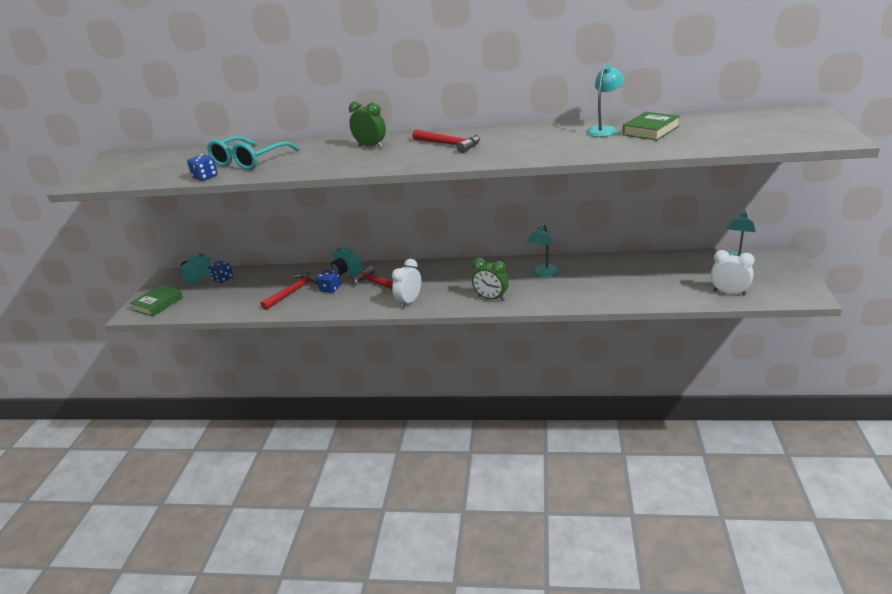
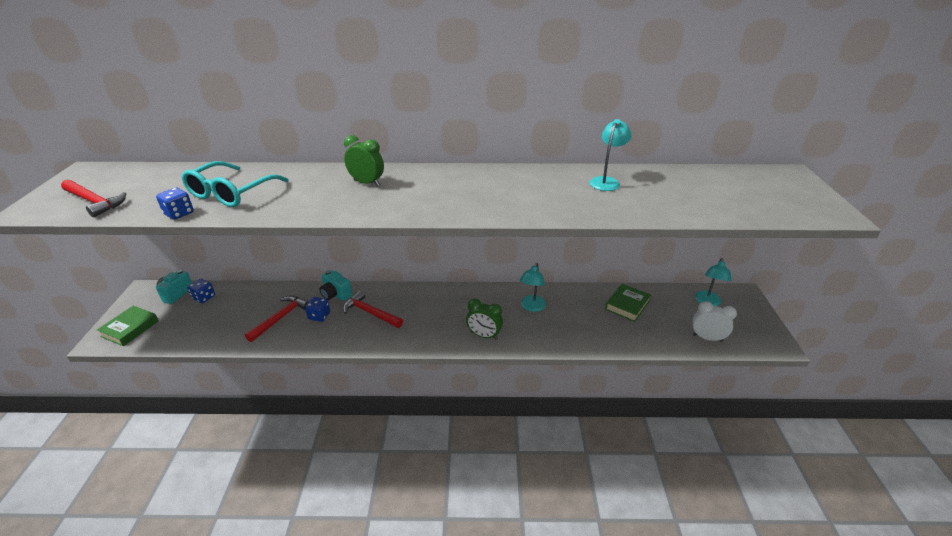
camera: 10 degrees left, 5 degrees up
white clock [392,259,421,308] -> none
red hammer [412,129,480,153] -> red hammer moved to [61,180,127,217]
green book [622,112,680,141] -> green book moved to [605,284,651,322]

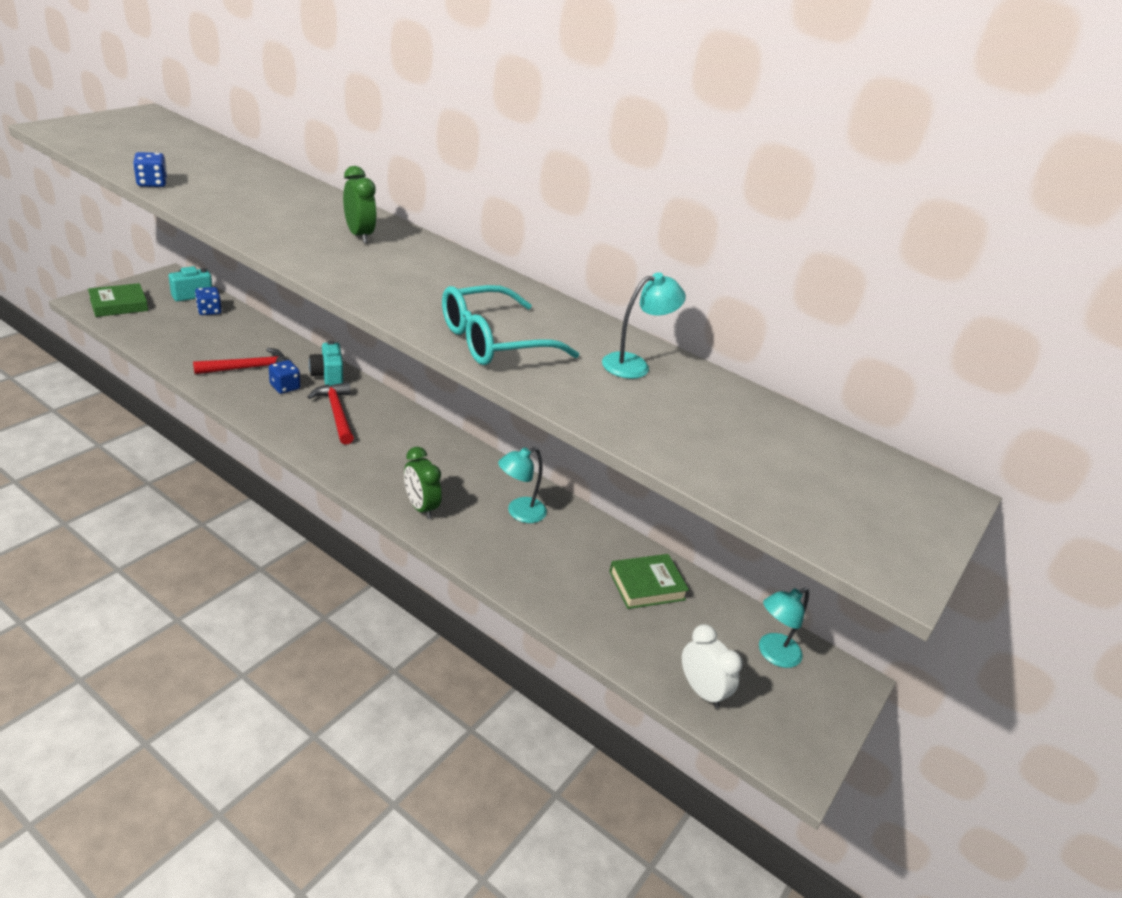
camera: 30 degrees right, 0 degrees up
red hammer [61,180,127,217] -> none
turquoise glasses [182,161,289,207] -> turquoise glasses moved to [442,285,579,365]

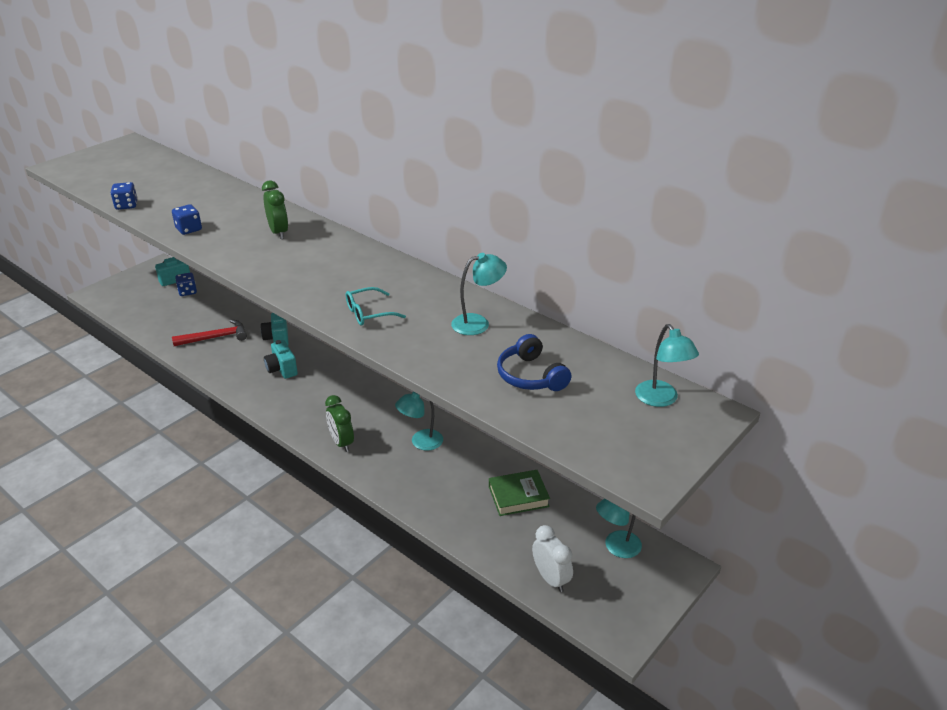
camera: 10 degrees right, 0 degrees up
green book [88,283,148,317] -> none
blue dice [269,360,300,394] -> blue dice moved to [172,204,202,235]
red hammer [307,382,354,445] -> turquoise camera [264,340,298,379]
turquoise glasses [442,285,579,365] -> turquoise glasses [346,287,406,326], size x0.58
none -> blue headphones [497,334,571,391]
none -> turquoise lamp [635,324,699,407]

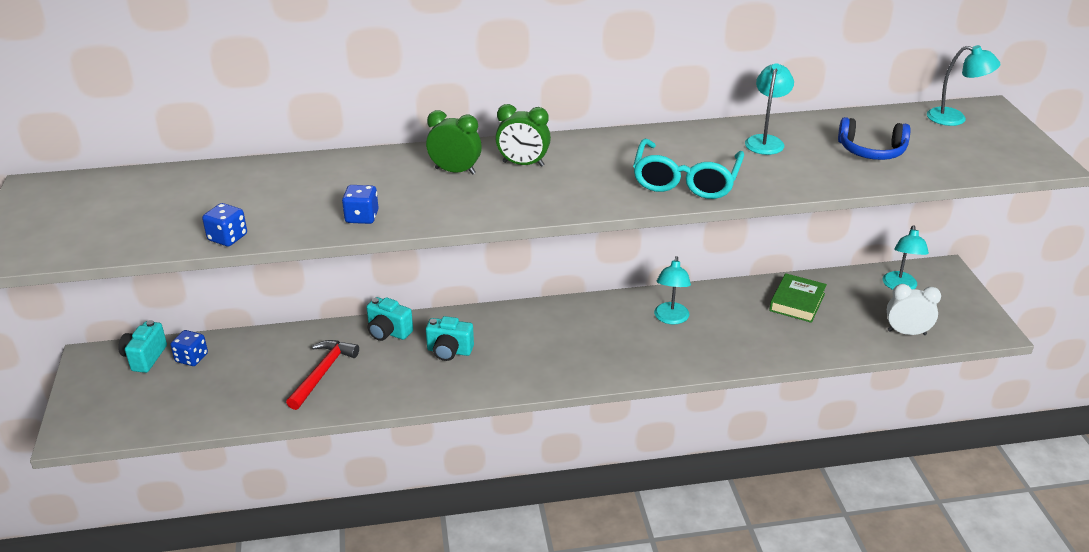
camera: 50 degrees left, 0 degrees up
green clock [325,395,354,452] -> green clock moved to [495,104,551,167]
turquoise glasses [346,287,406,326] -> turquoise glasses [633,139,744,199], size x1.73

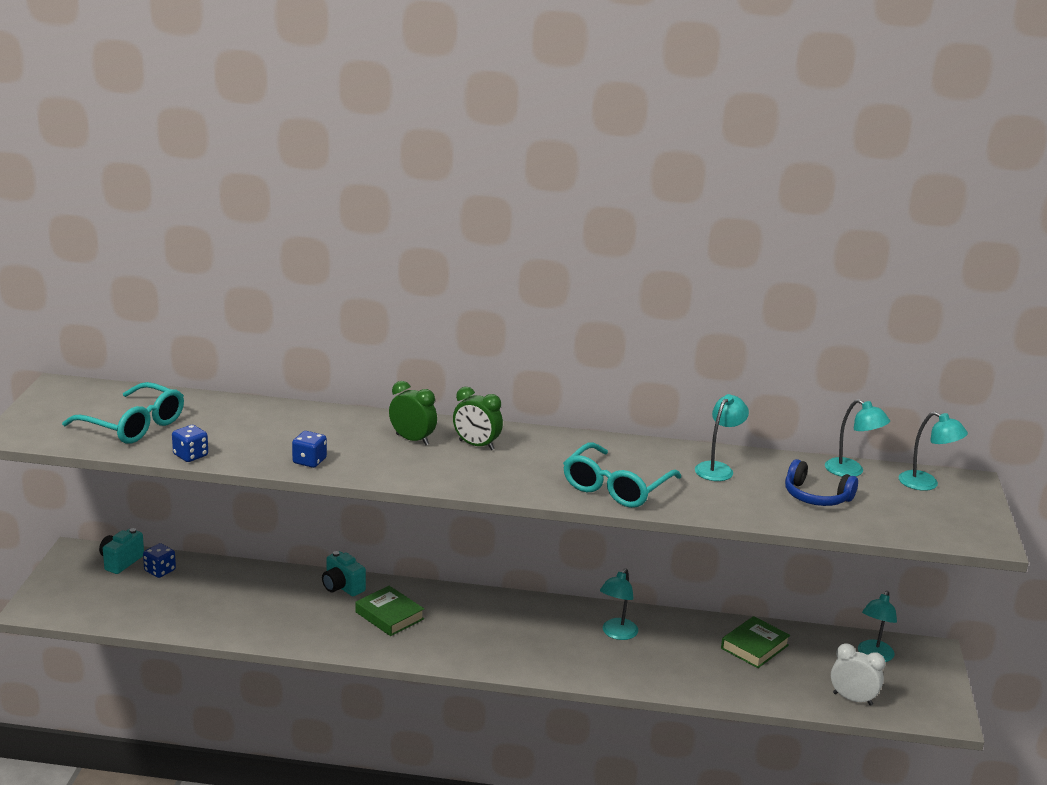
camera: 15 degrees right, 10 degrees down
red hammer [286,340,359,410] -> none
turquoise camera [426,316,474,361] -> green book [355,586,424,636]
none -> turquoise glasses [62,382,184,444]
none -> turquoise lamp [825,399,890,477]

